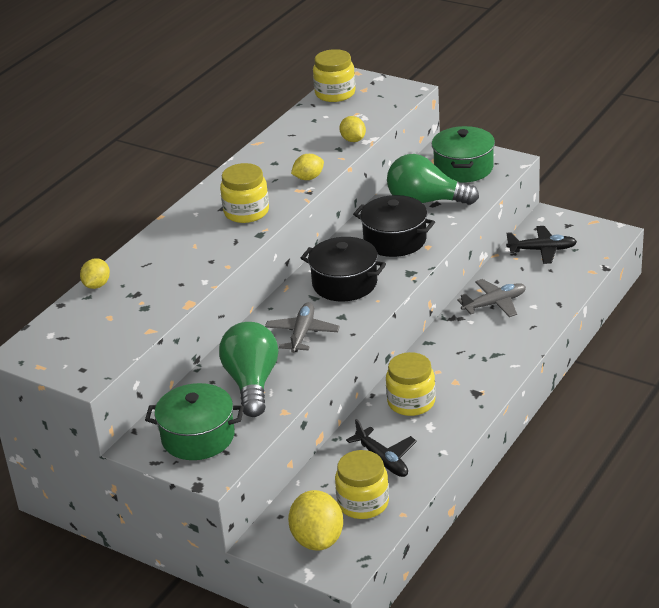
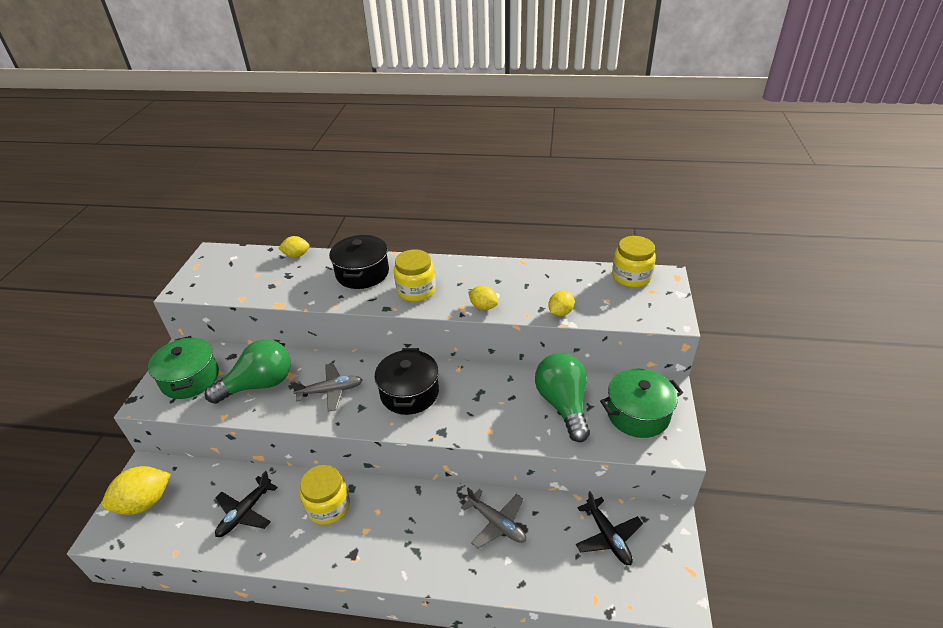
camera: 65 degrees right, 5 degrees up
yellow jar [335,450,389,519] -> none
black pot [353,195,435,257] -> black pot moved to [329,235,389,289]

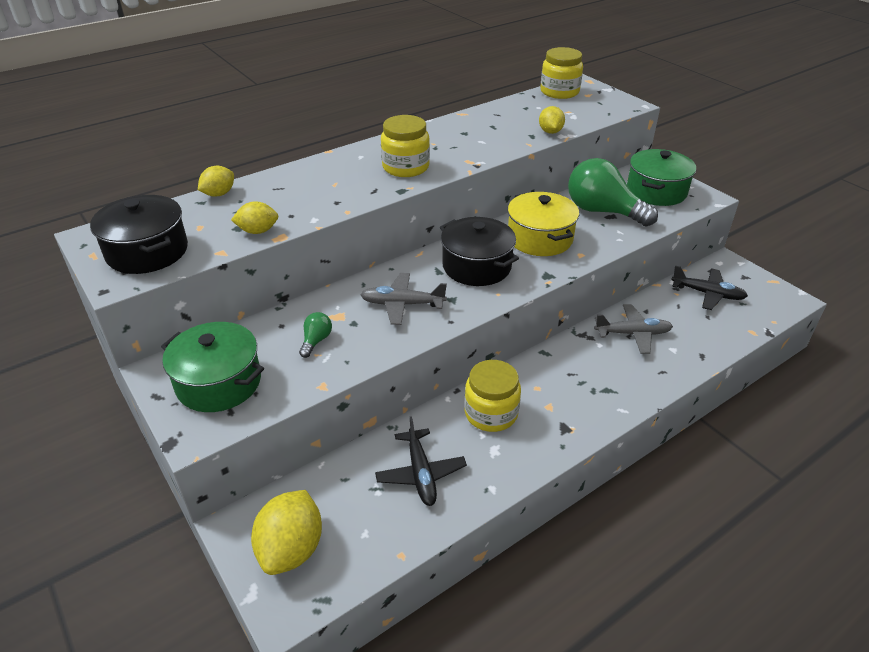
camera: 45 degrees left, 0 degrees up
green light bulb [205,339,291,404] -> green light bulb [299,312,332,358], size x0.43
grey plane [290,363,362,412] -> grey plane turned 120 degrees counterclockwise [361,273,447,325]
black pot [329,235,389,289] -> black pot moved to [90,195,188,274]
yellow lemon [468,286,498,310] -> yellow lemon moved to [231,201,278,234]
none -> yellow pot [508,192,579,256]

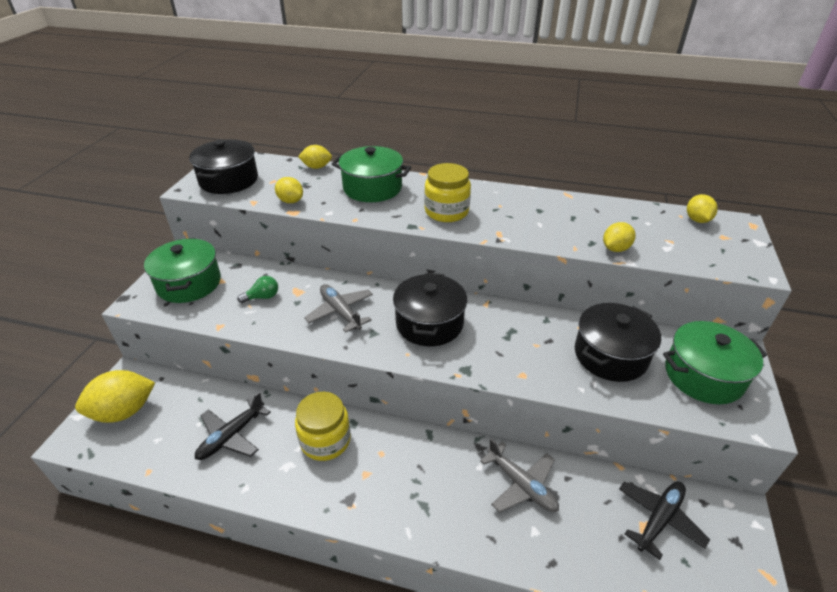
camera: 50 degrees right, 0 degrees up
yellow pot [508,192,579,256] -> none
yellow jar [540,47,583,99] -> yellow lemon [687,194,718,223]
green light bulb [568,158,658,226] -> black pot [575,303,661,382]
black plane [671,265,748,310] -> black plane turned 120 degrees counterclockwise [619,481,710,560]
none -> green pot [332,146,411,202]

